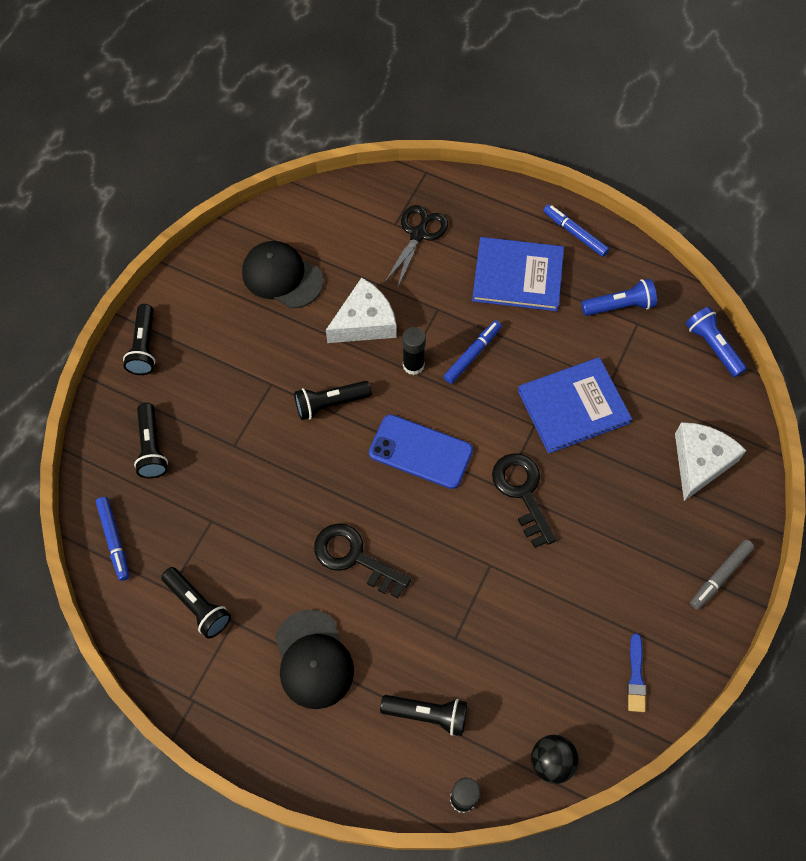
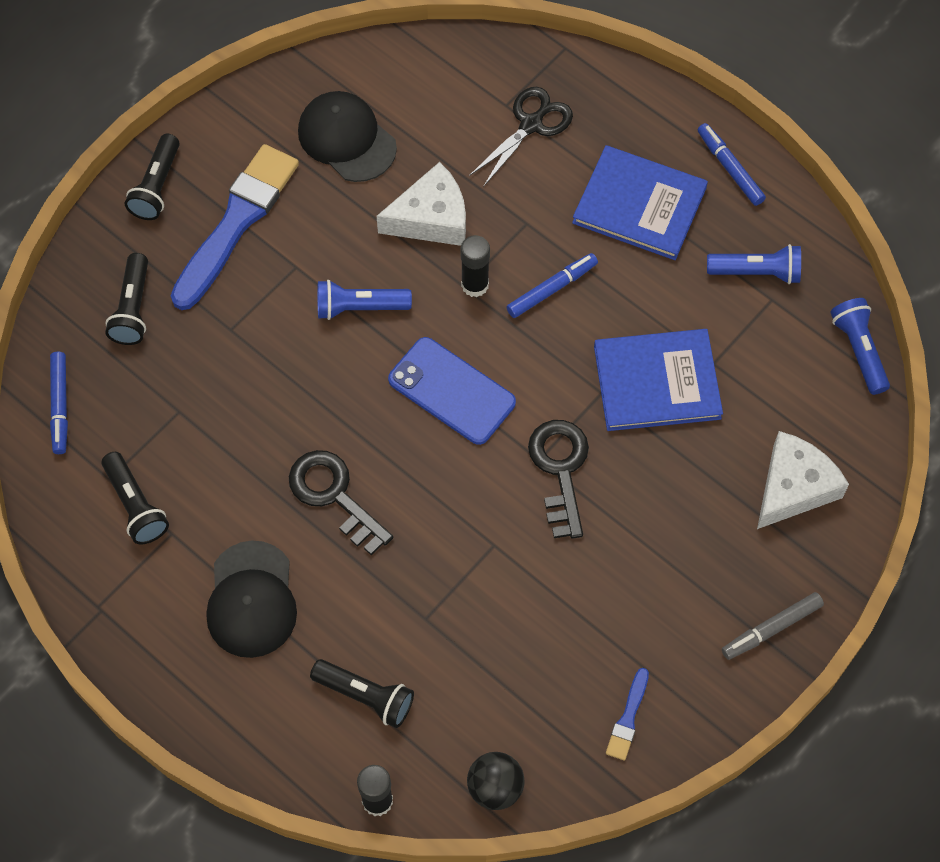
camera: 15 degrees right, 0 degrees up
black flashlight [294,381,372,420] -> blue flashlight [317,280,412,320]
none -> blue brush [171,144,299,310]

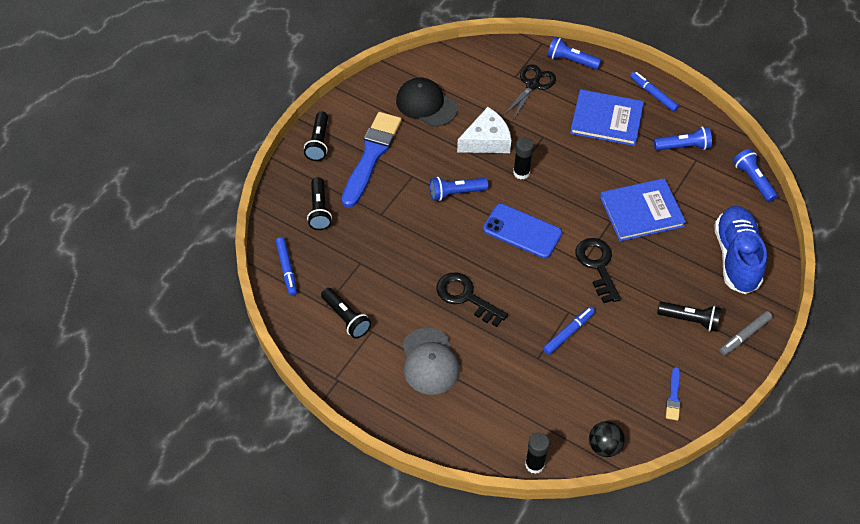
camera: 10 degrees left, 10 degrees down
black cap [206,541,297,658] -> grey cap [402,328,460,395]
black flashlight [310,659,414,728] -> black flashlight moved to [657,302,721,332]
blue marker [507,253,598,318] -> blue marker moved to [543,307,595,355]
white cheese [757,431,849,529] -> blue shoe [714,206,767,294]
none -> blue flashlight [547,37,601,70]

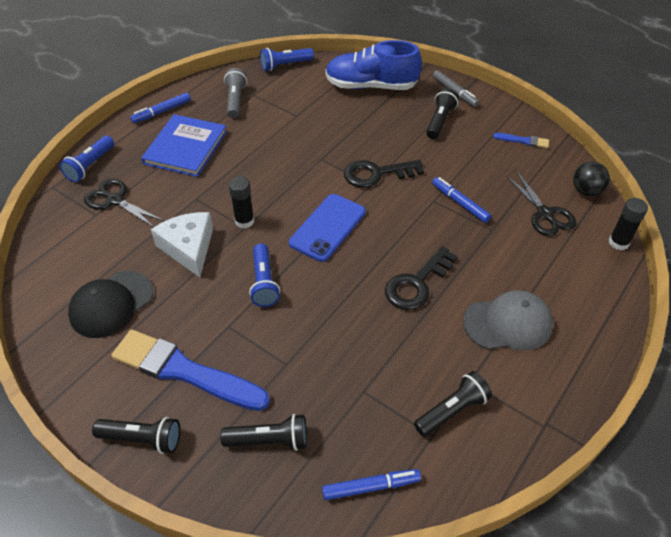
camera: 85 degrees left, 5 degrees down
blue book [600,178,686,241] -> none
blue flashlight [654,126,712,151] -> grey flashlight [224,68,247,118]
none -> black scissors [506,171,577,236]

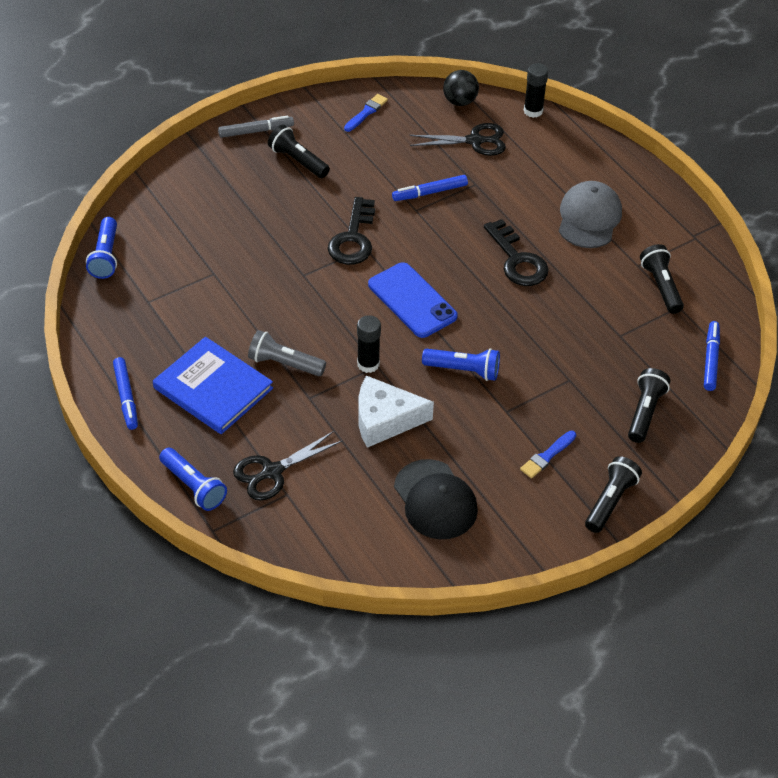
camera: 70 degrees left, 0 degrees up
blue brush [112,329,270,411] -> blue brush [520,431,576,478], size x0.43
grey flashlight [224,68,247,118] -> grey flashlight moved to [248,330,326,376]
blue shoe [325,40,422,90] -> none

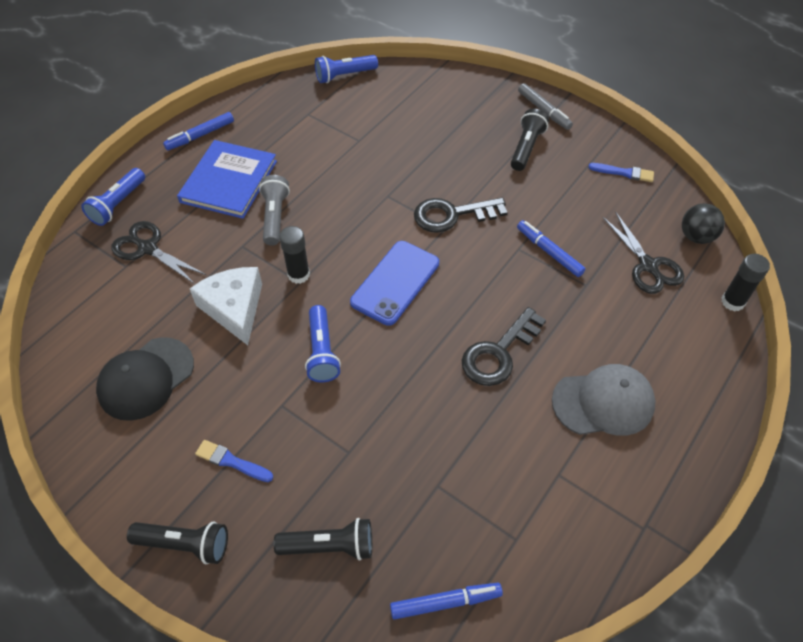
camera: 70 degrees right, 5 degrees up
black flashlight [640,244,684,314] -> none

